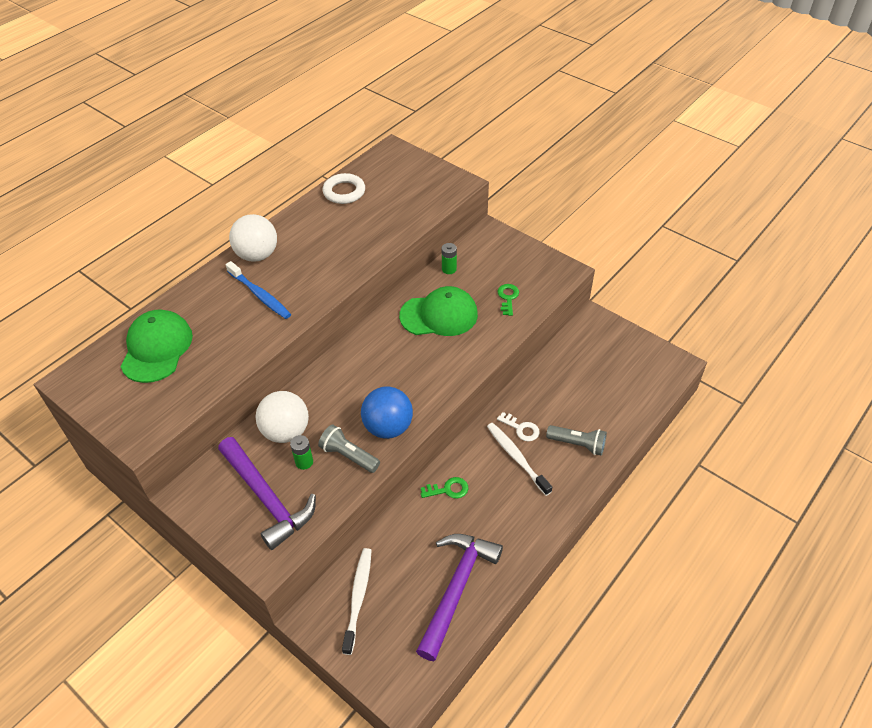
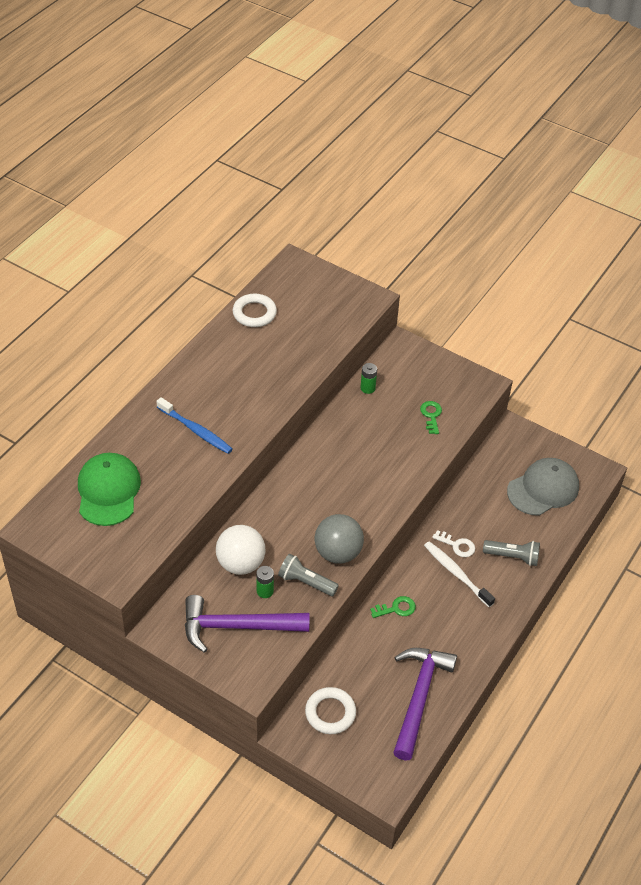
camera: 10 degrees left, 0 degrees up
purple hammer [218,437,316,550] -> purple hammer turned 135 degrees clockwise [185,595,310,653]
white ball [229,214,277,262] -> none
white toothbrush [342,548,372,655] -> white ring [305,687,356,734]
blue ball [361,386,413,439] -> grey ball [315,514,364,564]
green cap [399,286,478,336] -> none
none -> grey cap [507,458,579,516]

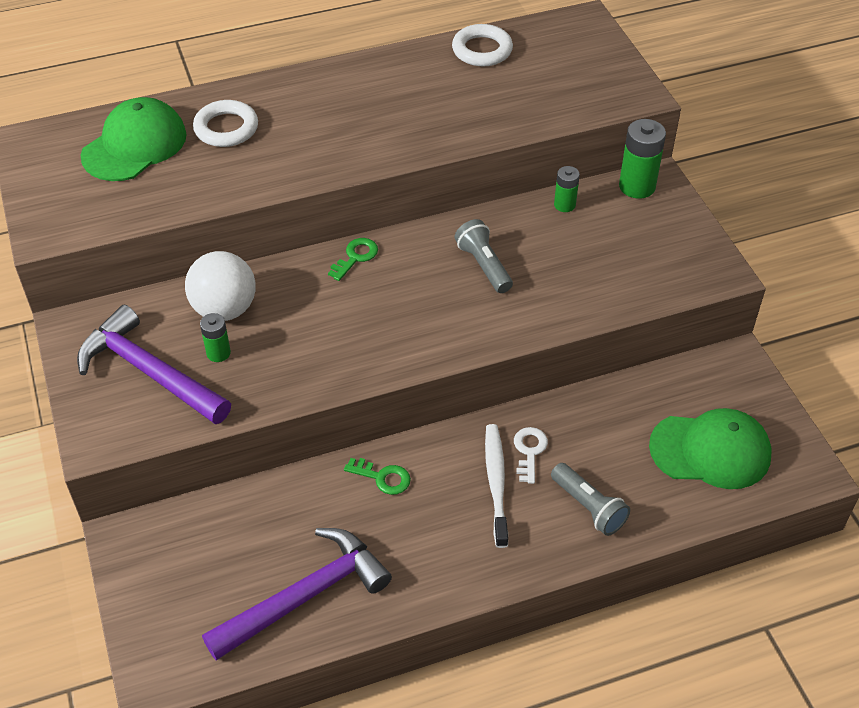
camera: 40 degrees right, 0 degrees up
blue toothbrush [156,397,233,454] -> none
grey flashlight [278,554,339,596] -> grey flashlight moved to [455,219,513,293]
white ring [305,687,356,734] -> white ring moved to [193,100,258,147]
grey ball [315,514,364,564] -> none
green key [420,401,442,434] -> green key moved to [328,238,378,281]
white key [432,530,475,557] -> white key turned 150 degrees counterclockwise [514,427,548,484]
grey cap [507,458,579,516] -> green cap [649,408,772,489]
none -> green battery [619,119,666,199]

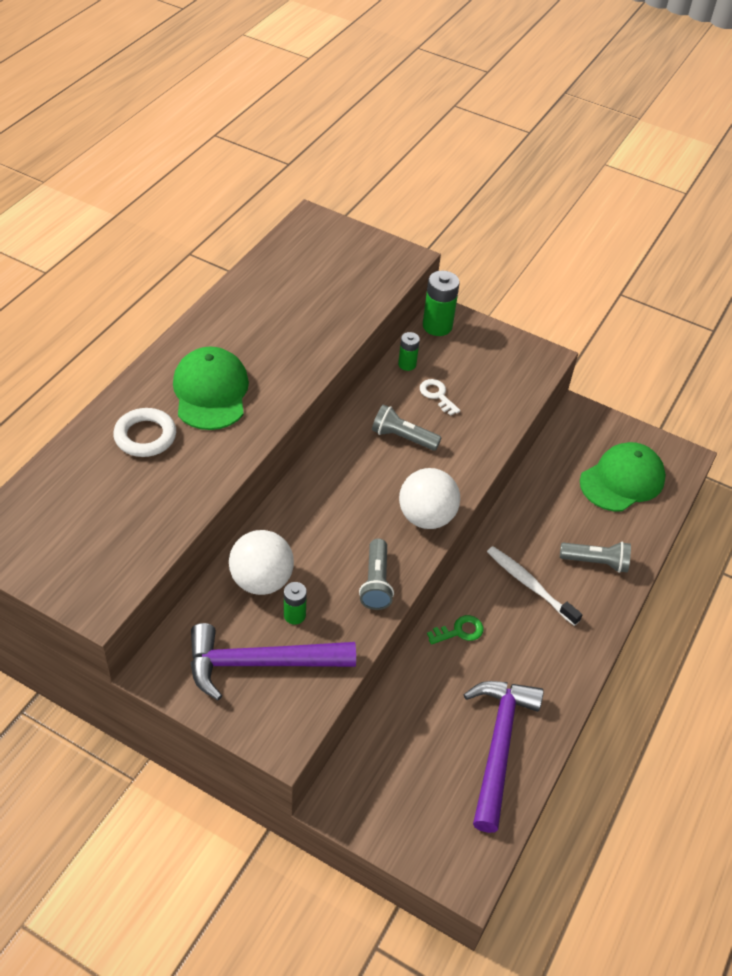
camera: 45 degrees left, 0 degrees up
green cap [80,97,186,181] -> green cap moved to [173,346,249,430]
green key [328,238,378,281] -> none
white ring [452,24,513,66] -> none
white key [514,427,548,484] -> white key moved to [420,379,460,416]
none -> grey flashlight [359,539,394,610]
none -> white ball [399,468,460,529]

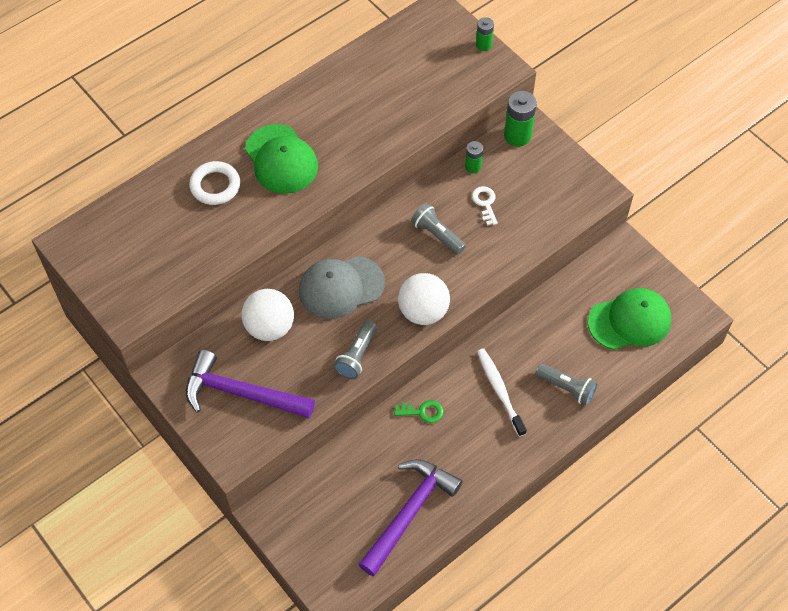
camera: 25 degrees right, 10 degrees up
green cap [173,346,249,430] -> green cap turned 135 degrees clockwise [245,124,318,194]
green battery [284,582,307,625] -> green battery moved to [476,17,494,51]
none -> grey cap [299,256,385,319]

